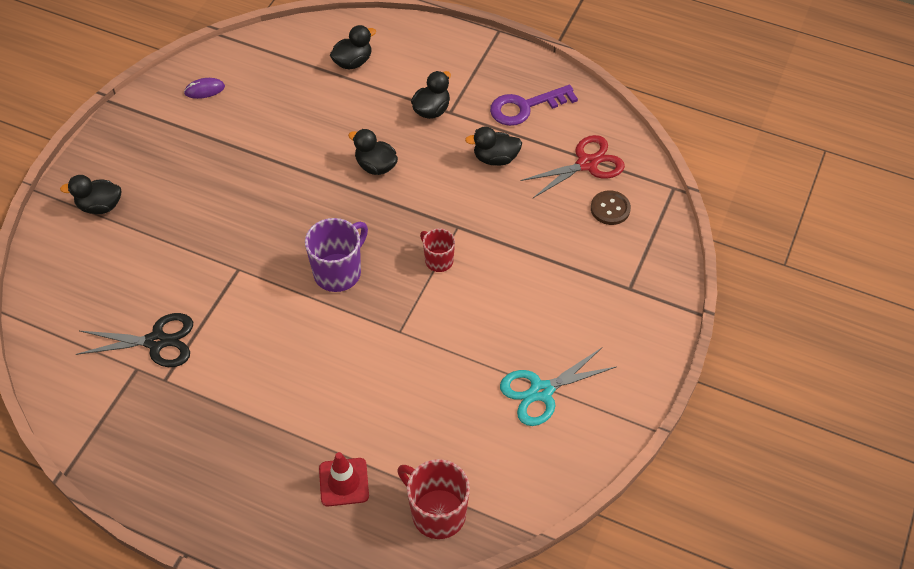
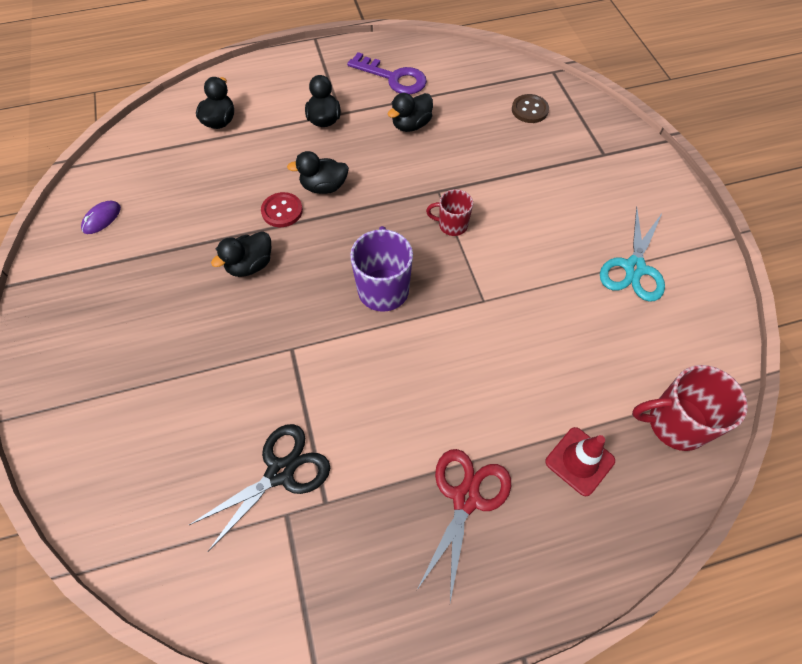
camera: 40 degrees left, 5 degrees up
black duck [60,175,121,214] -> black duck moved to [211,231,271,277]
purple key [490,85,578,126] -> purple key turned 90 degrees counterclockwise [347,52,427,95]
red scissors [520,135,625,198] -> red scissors moved to [417,449,511,602]
none -> red button [261,192,303,227]

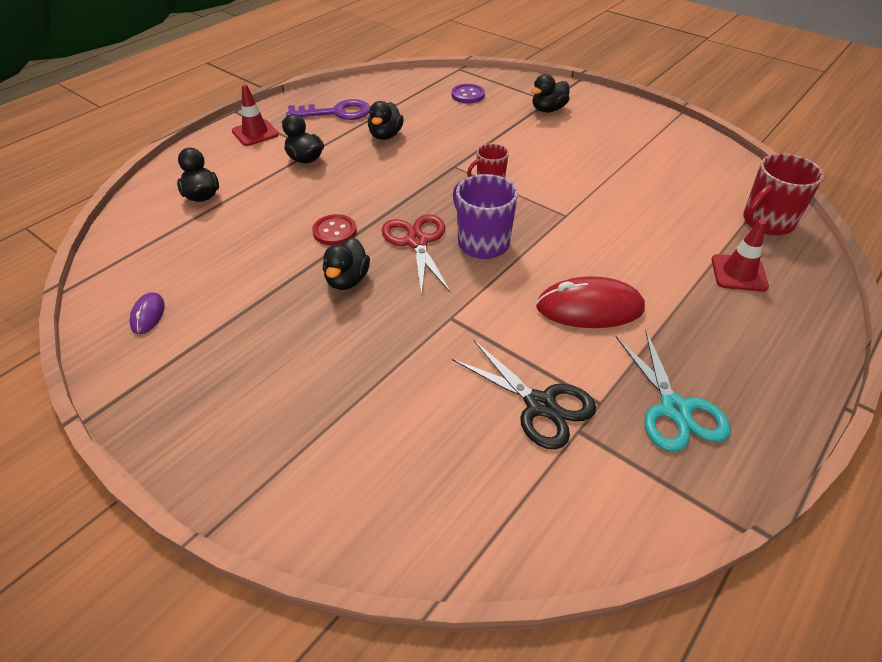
camera: 35 degrees left, 15 degrees down
black scissors [189,424,330,552] -> black scissors turned 120 degrees clockwise [452,340,596,449]
black duck [287,151,349,194] -> black duck moved to [531,74,570,113]
red scissors [417,449,511,602] -> red scissors moved to [382,214,451,296]
brown button [512,94,549,123] -> purple button [451,84,485,103]
turquoise scissors [600,206,665,302] -> turquoise scissors moved to [616,330,731,452]
none -> red traffic cone [232,84,279,146]
none -> red mouse [536,276,645,328]

